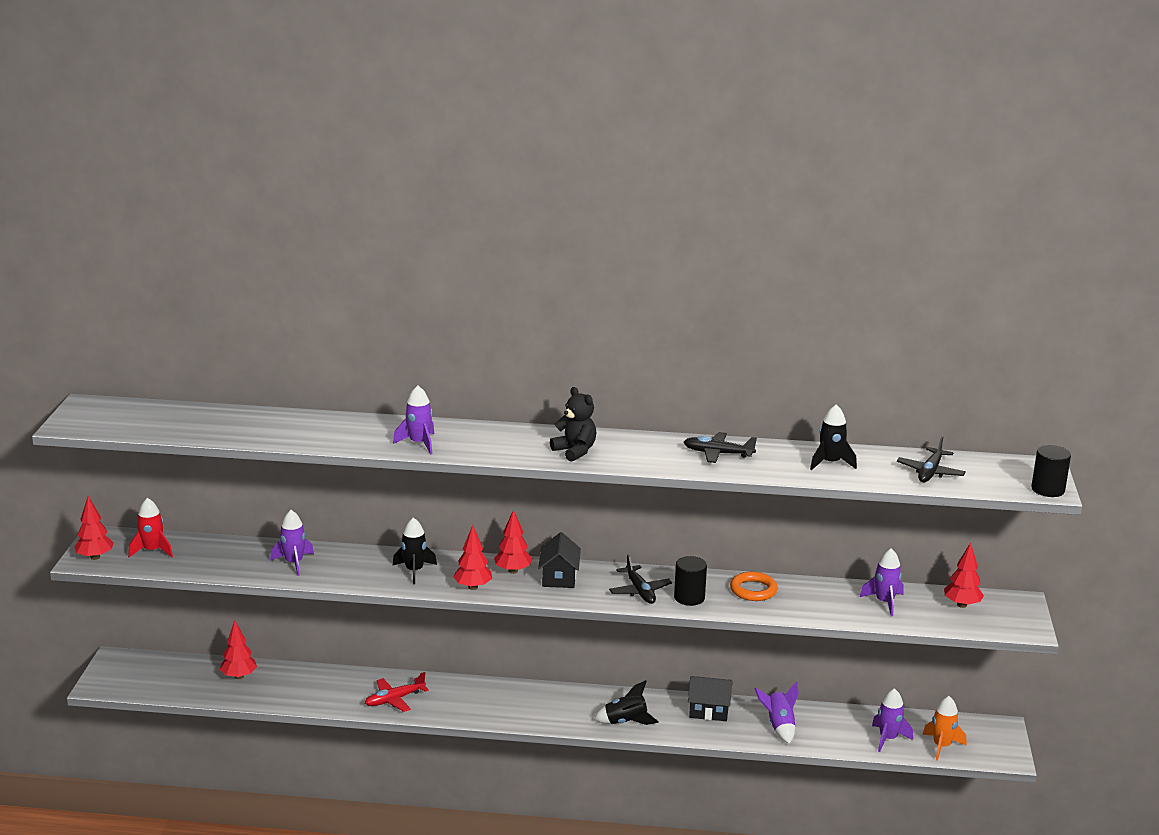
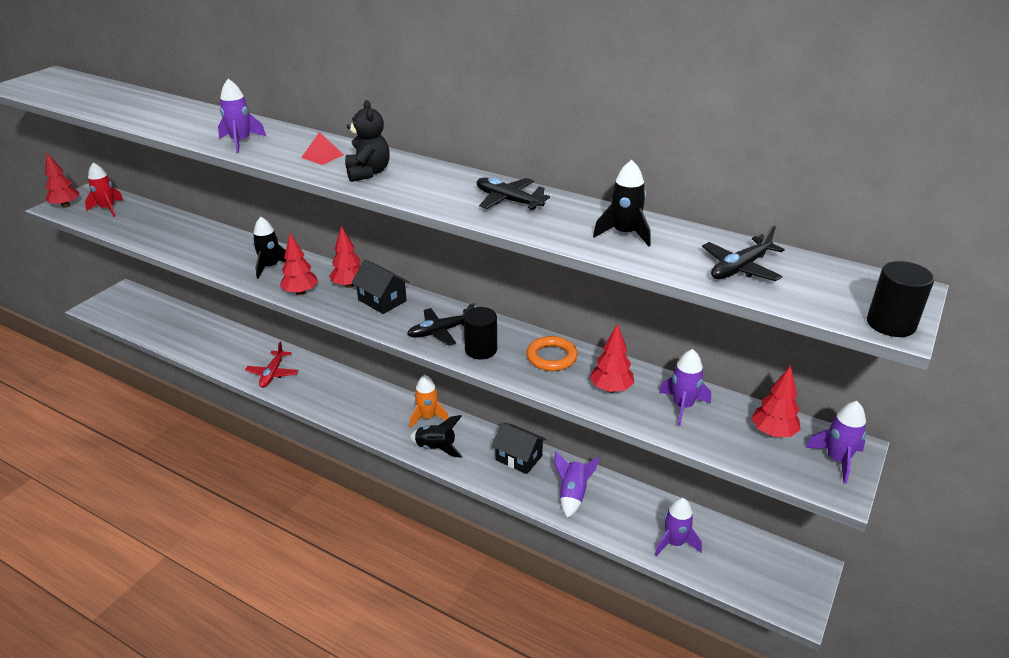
camera: 25 degrees right, 10 degrees up
red tree [220,620,257,679] -> red tree moved to [590,323,634,393]
purple rocket [270,510,314,576] -> purple rocket moved to [806,401,866,484]
red plane [365,672,429,712] -> red plane turned 75 degrees counterclockwise [245,342,298,388]
black house [538,532,581,588] -> black house turned 75 degrees counterclockwise [351,259,409,314]
black plane [609,555,672,604] -> black plane turned 60 degrees clockwise [407,303,474,346]
orange rocket [923,696,966,761] -> orange rocket moved to [410,375,449,429]
none -> red pyramid [301,132,344,165]

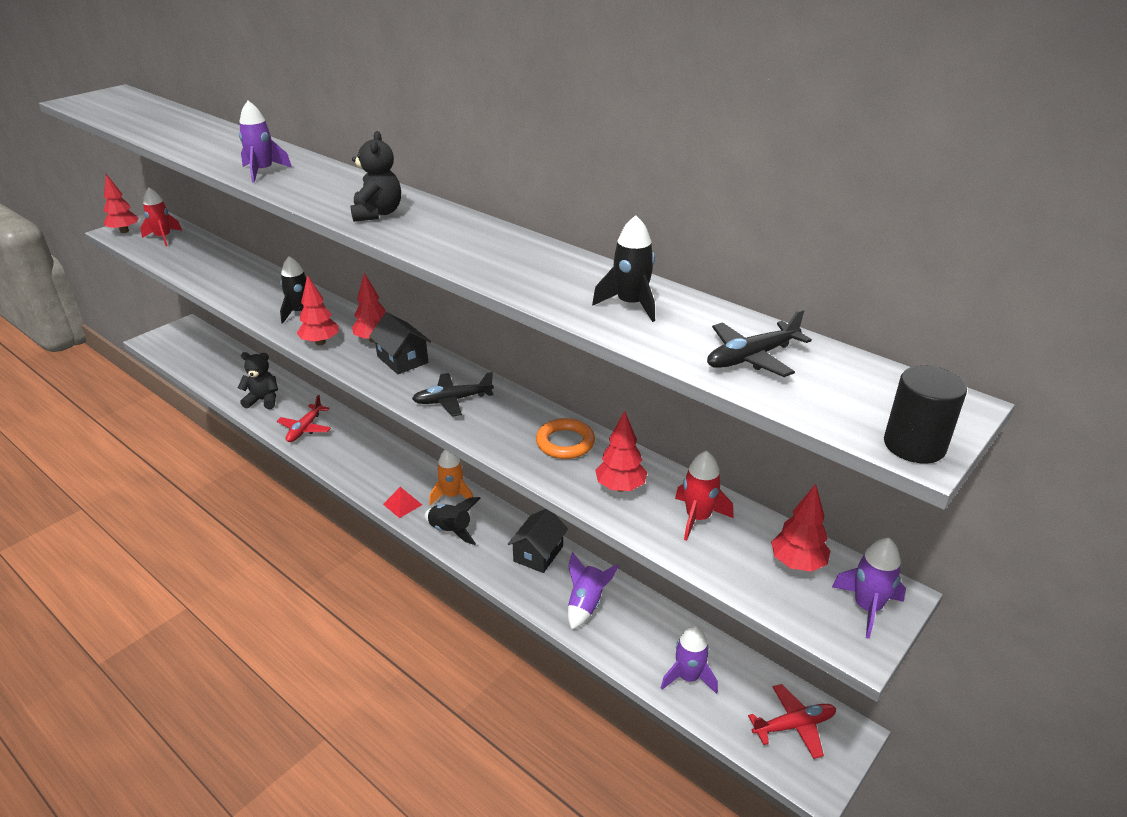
camera: 10 degrees right, 0 degrees up
red pyramid [301,132,344,165] -> red pyramid moved to [383,487,422,518]
black cylinder [464,307,497,359] -> none
black plane [477,177,550,210] -> none
black house [492,422,547,474] -> black house turned 75 degrees clockwise [508,509,568,573]
purple rocket [659,349,711,426] -> red rocket [675,451,733,541]
none -> black teddy bear [238,352,278,409]
none -> red plane [748,684,836,759]

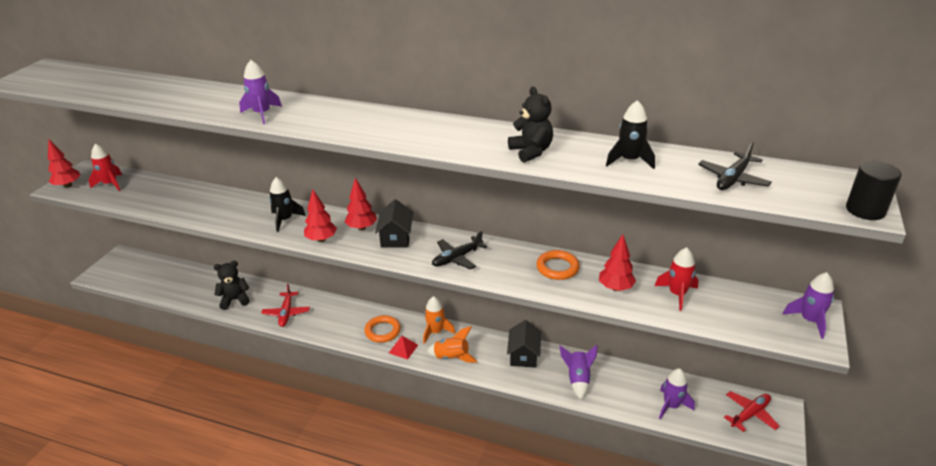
camera: 20 degrees left, 0 degrees up
black teddy bear [350,131,401,222] -> black teddy bear moved to [508,86,553,163]
black house [369,312,431,374] -> black house turned 60 degrees clockwise [375,199,413,248]
black rocket [424,497,481,545] -> orange rocket [426,326,477,362]
red tree [771,484,830,572] -> none
none -> orange ring [364,315,401,343]

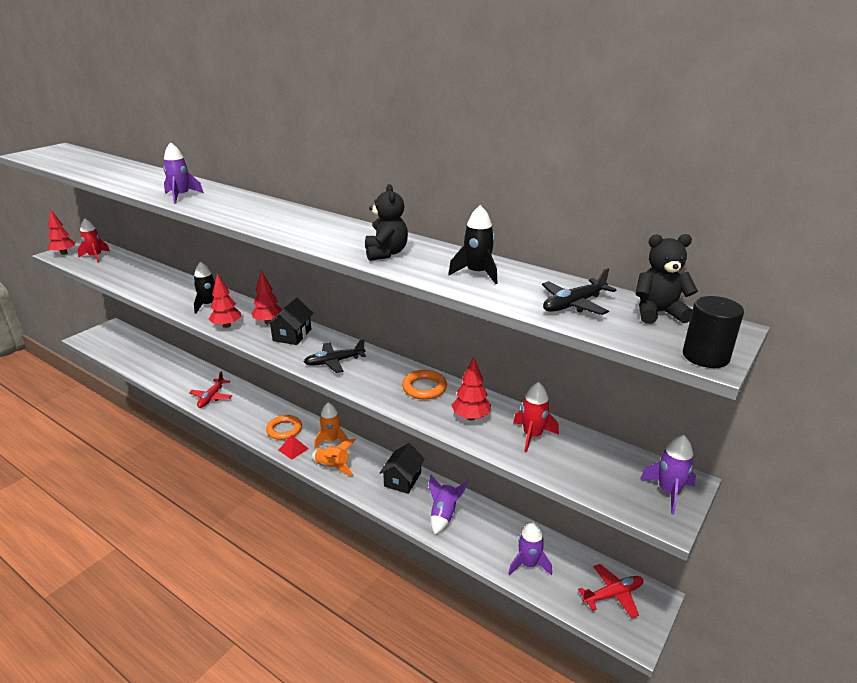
camera: 15 degrees right, 5 degrees down
black teddy bear [214,261,250,310] -> black teddy bear moved to [635,234,698,324]

